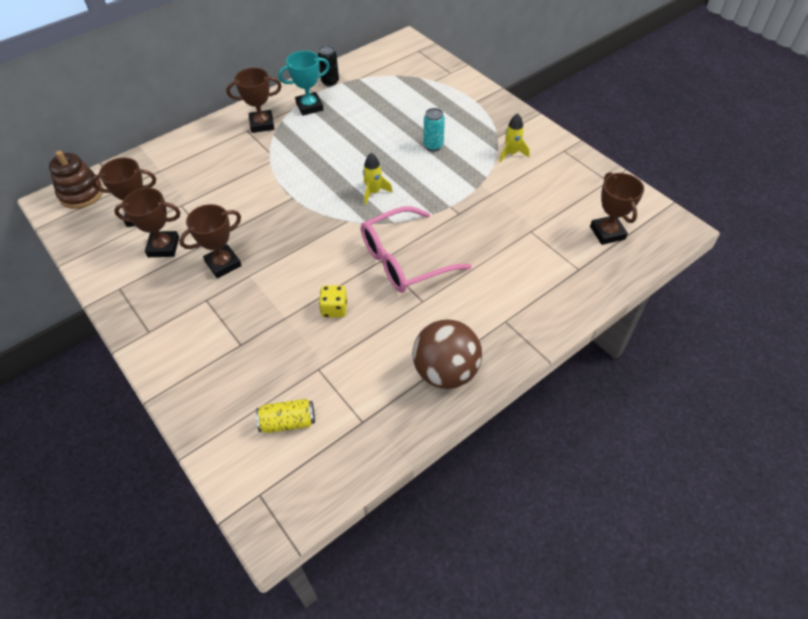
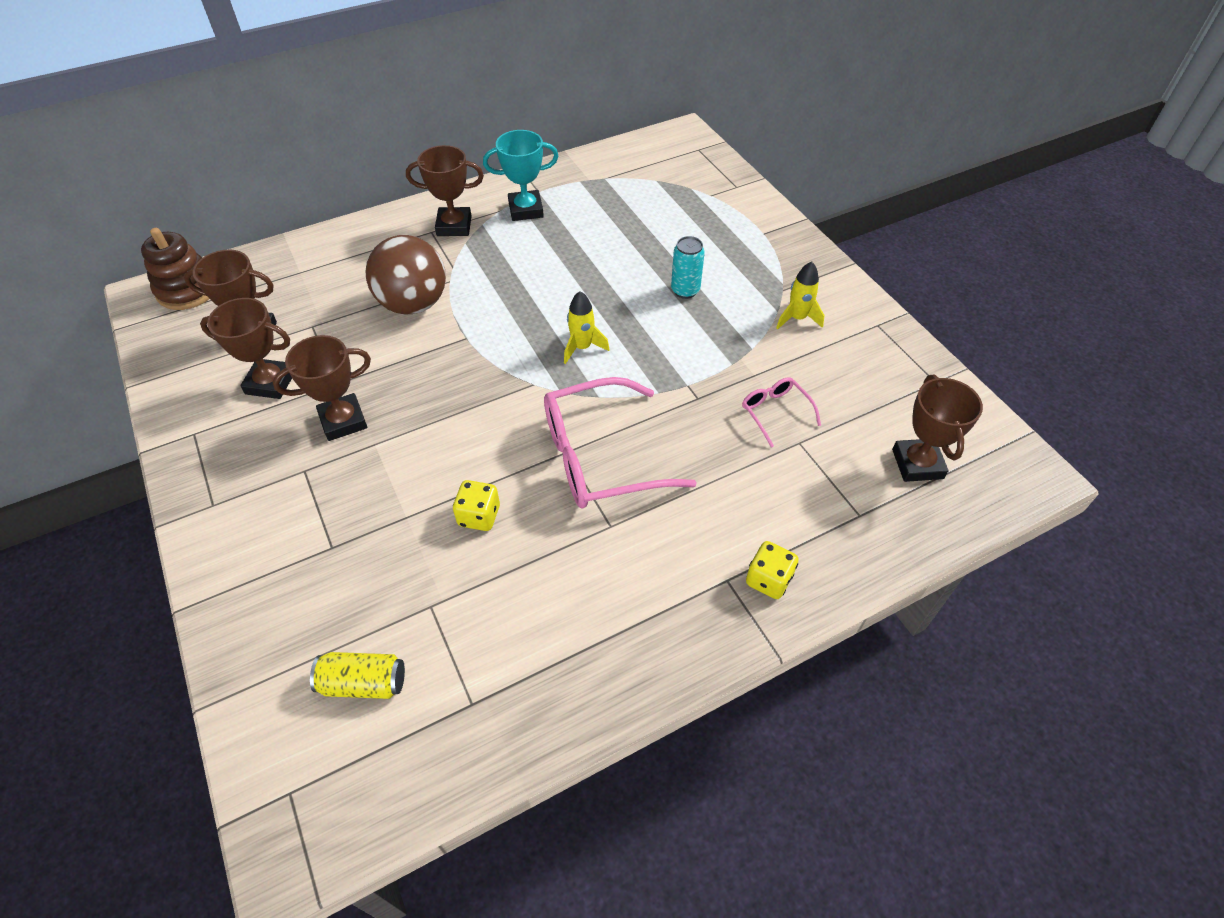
camera: 10 degrees right, 0 degrees up
black can [318,45,339,86] -> none
brown ball [412,319,482,389] -> brown ball moved to [365,235,446,314]
none -> pink glasses [742,377,821,448]
none -> yellow dice [746,541,799,599]

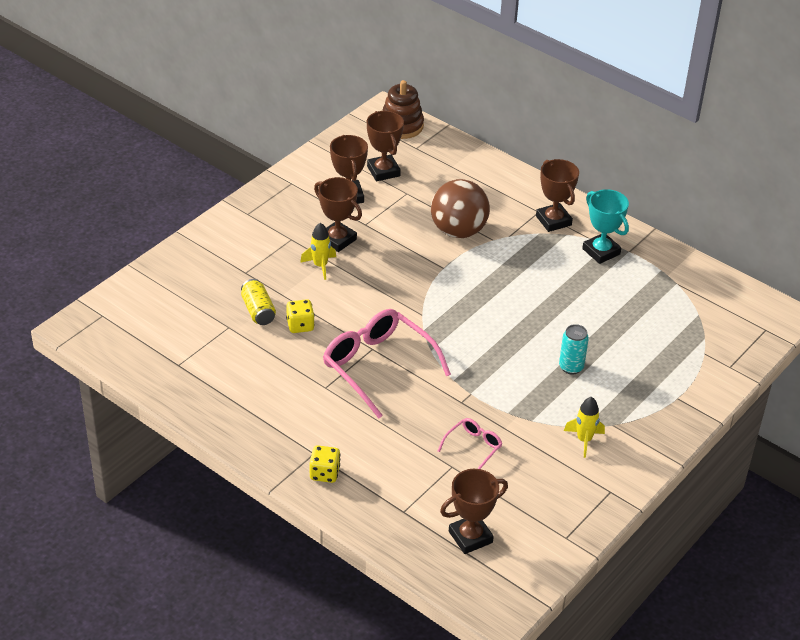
camera: 65 degrees right, 10 degrees down
yellow can [310,652,405,699] -> yellow can moved to [241,279,276,325]
yellow rocket [564,291,610,364] -> yellow rocket moved to [300,223,336,280]

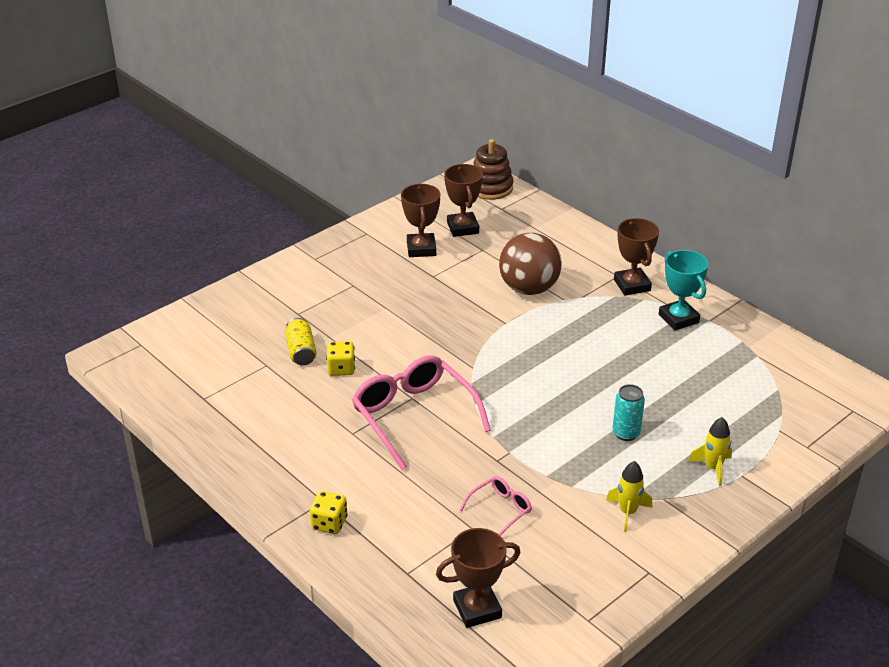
camera: 10 degrees right, 5 degrees down
yellow rocket [300,223,336,280] -> yellow rocket moved to [688,417,732,486]
brown trophy [314,177,362,252] -> none

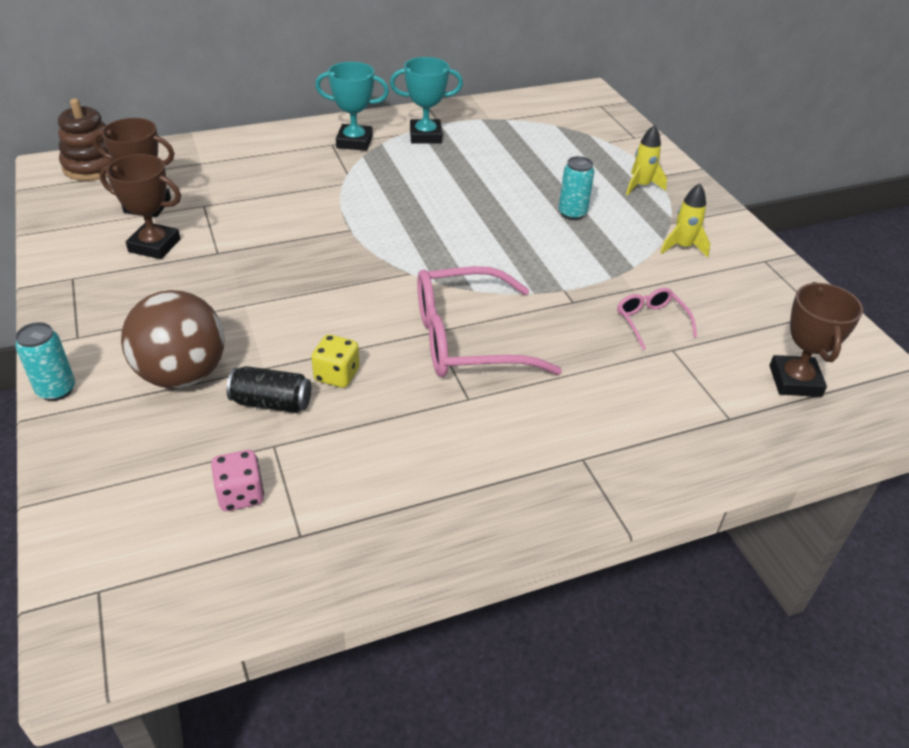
camera: 70 degrees left, 5 degrees up
yellow can [285,318,316,366] -> black can [227,366,311,413]
yellow dice [310,491,347,534] -> none
brown ball [499,233,562,295] -> brown ball moved to [121,290,225,388]
brown trophy [614,218,659,296] -> turquoise trophy [315,62,389,151]
none -> turquoise can [15,322,75,401]
none -> pink dice [211,450,264,511]

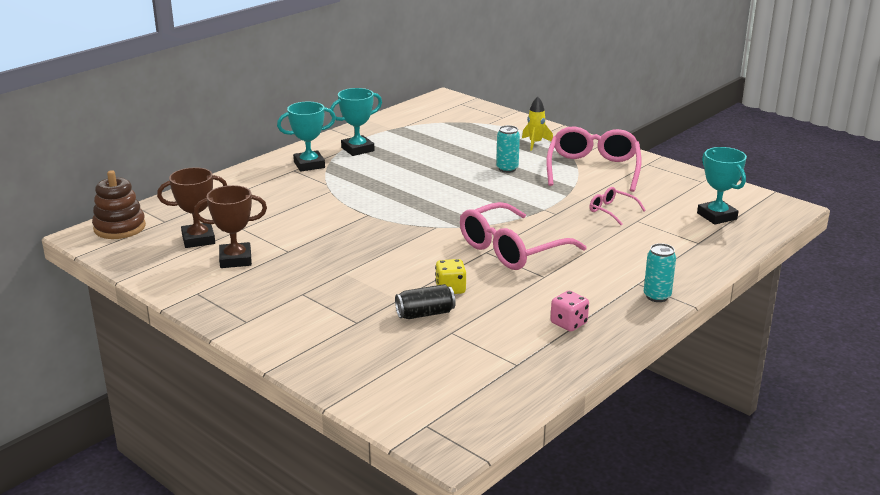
camera: 25 degrees left, 15 degrees down
turquoise can [15,322,75,401] -> turquoise can moved to [644,243,676,302]
brown ball [121,290,225,388] -> none
pink dice [211,450,264,511] -> pink dice moved to [550,291,589,332]
yellow rocket [660,183,710,257] -> pink glasses [546,126,642,192]
brown trophy [770,282,863,397] -> turquoise trophy [697,147,747,225]

